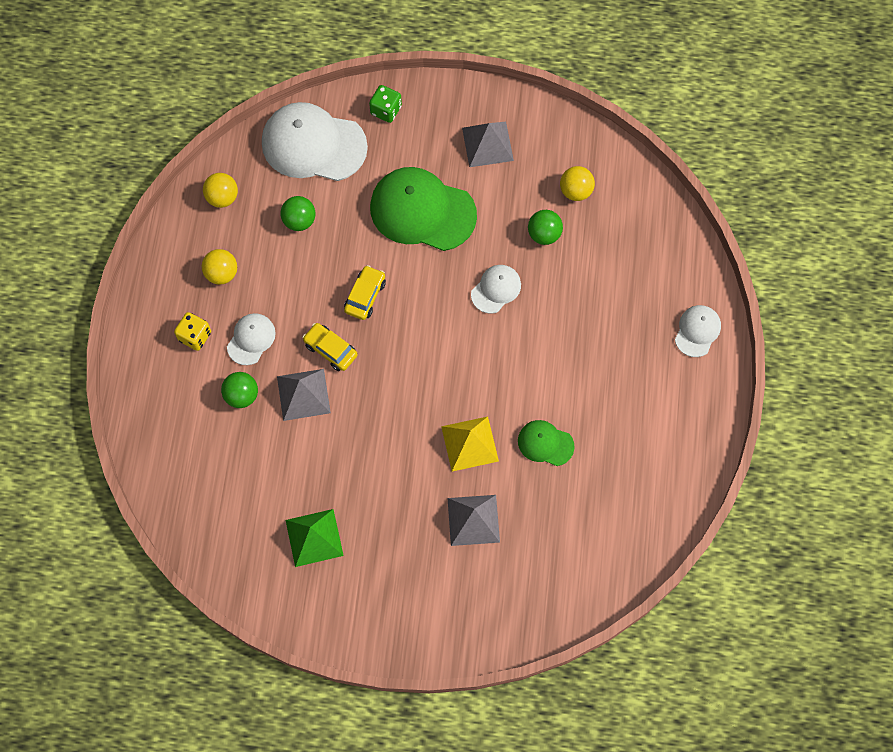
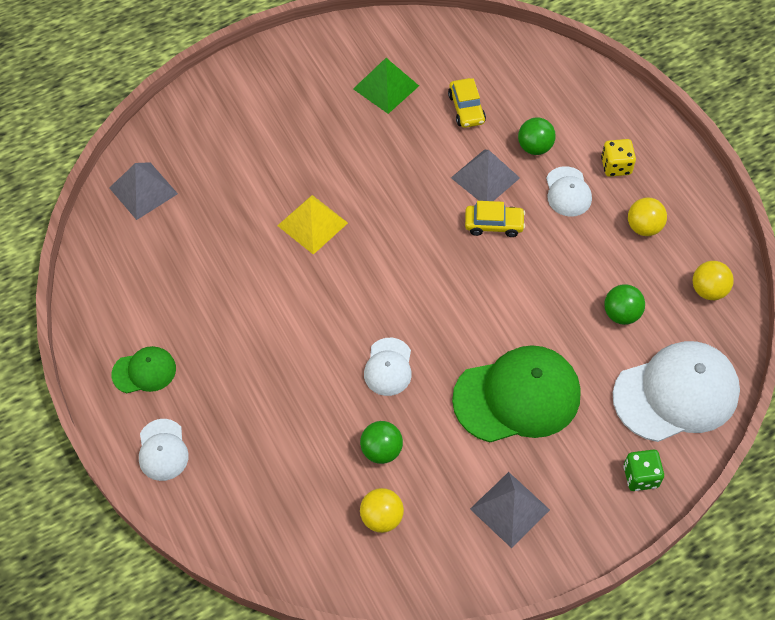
camera: 145 degrees right, 10 degrees down
yellow car [344,265,386,320] -> yellow car moved to [448,78,486,128]
grey pyramid [447,495,500,546] -> grey pyramid moved to [109,162,178,220]
green cap [518,420,574,466] -> green cap moved to [112,346,176,393]

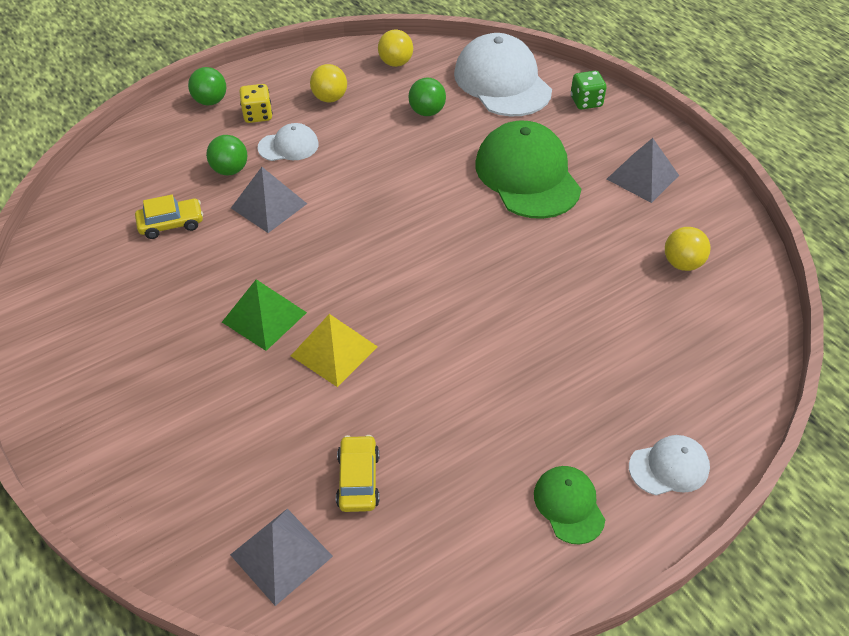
camera: 95 degrees left, 10 degrees down
green pyramid [353,58,419,114] -> green pyramid moved to [222,279,307,351]
green ball [360,421,403,464] -> green ball moved to [188,67,226,105]
white cap [364,338,412,396] -> none
yellow car [465,201,525,237] -> yellow car moved to [336,435,380,512]

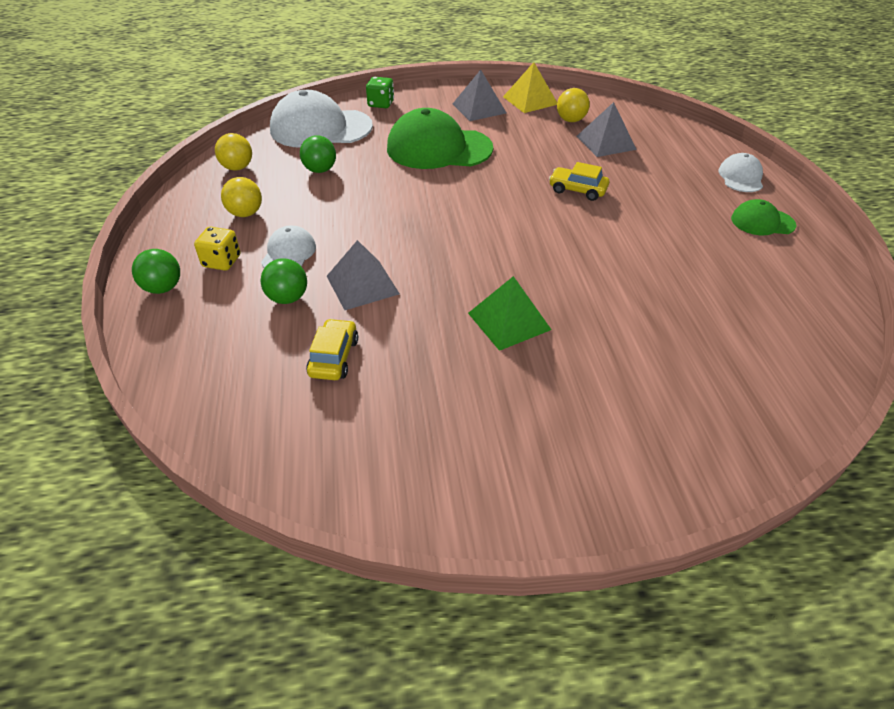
camera: 65 degrees left, 5 degrees down
grey pyramid [230,509,333,606] -> grey pyramid moved to [576,102,637,157]
yellow pyramid [291,314,378,387] -> yellow pyramid moved to [503,62,557,113]
yellow car [336,435,380,512] -> yellow car moved to [549,162,609,201]

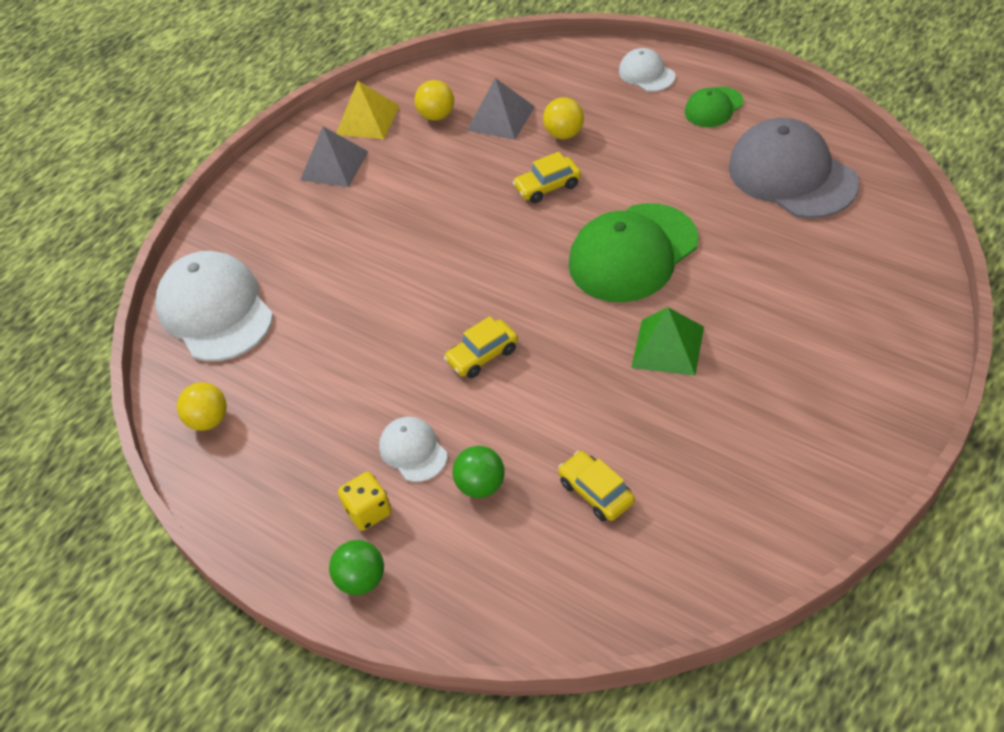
camera: 40 degrees left, 5 degrees up
yellow ball [221,177,262,217] -> yellow ball moved to [543,97,584,139]
white cap [270,90,373,148] -> white cap turned 105 degrees clockwise [156,251,273,361]
green ball [300,135,336,173] -> none
grey pyramid [327,240,400,310] -> none
green dice [366,77,394,108] -> none
green cap [387,108,493,169] -> green cap moved to [569,203,699,302]
none -> yellow car [444,316,518,378]
none -> grey cap [729,118,859,219]

